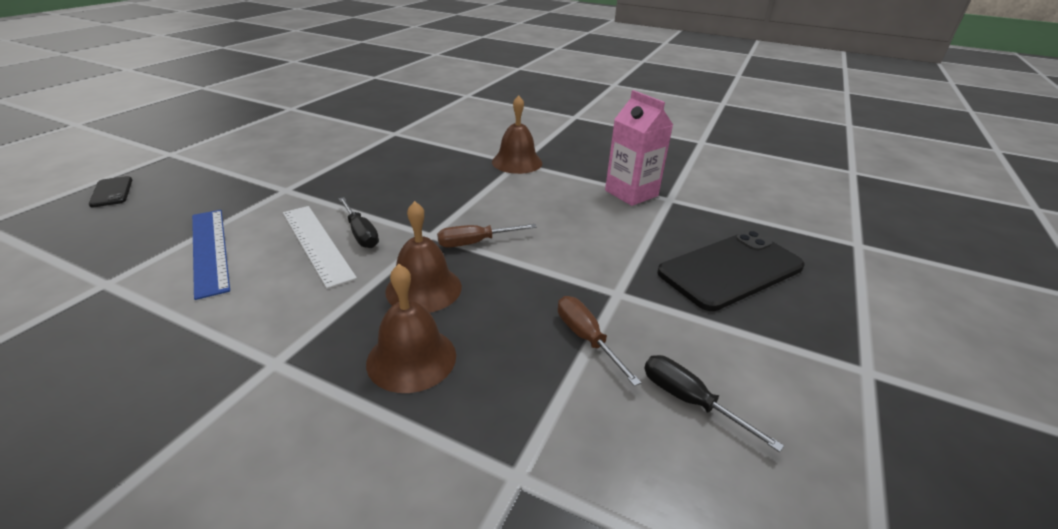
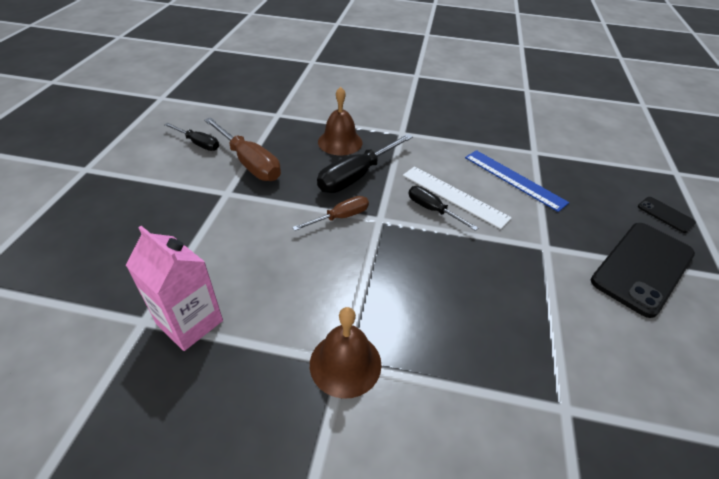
camera: 165 degrees right, 10 degrees up
brown bell [385,201,462,313] -> black screwdriver [317,134,413,193]
brown screwdriver [558,296,642,386] -> brown screwdriver [204,117,281,181], size x1.71
black phone [657,230,805,311] -> black phone moved to [591,223,695,318]

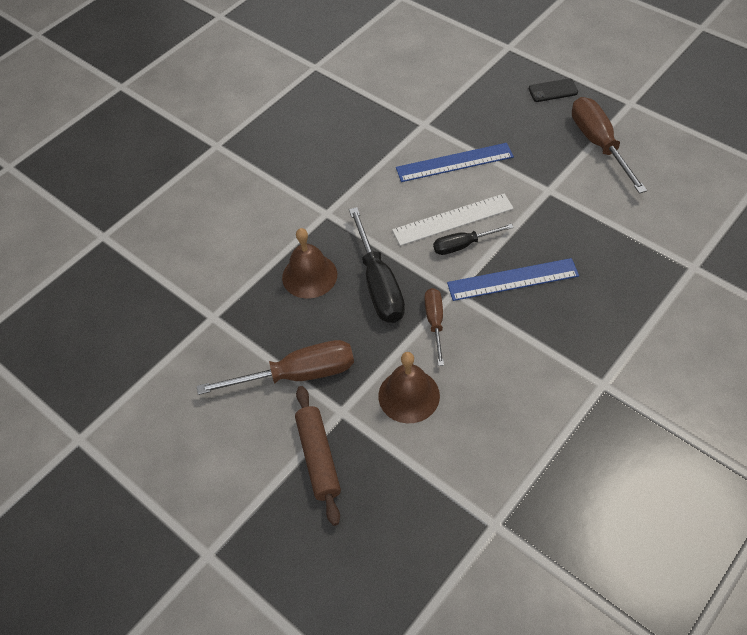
camera: 55 degrees left, 10 degrees up
pink carton [126,226,223,351] -> none
black screwdriver [164,123,219,151] -> none
brown bell [310,307,382,399] -> brown bell moved to [378,352,440,423]
black phone [591,223,695,318] -> brown screwdriver [572,97,647,194]
none -> brown rolling pin [295,386,341,526]
none -> blue ruler [447,258,579,301]

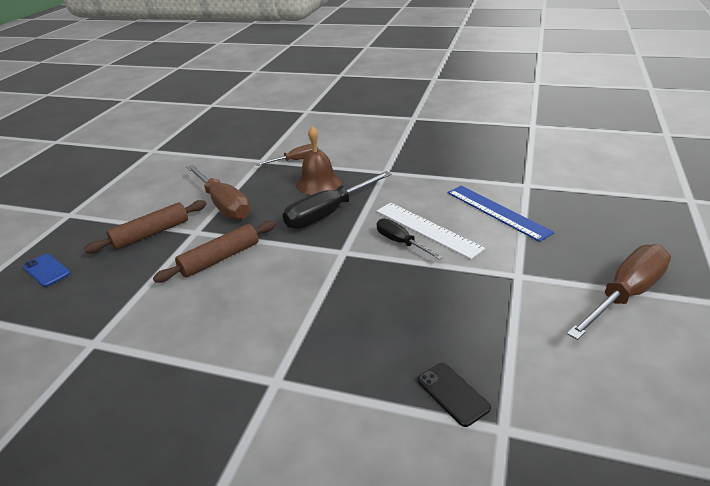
camera: 65 degrees right, 20 degrees down
brown bell [378,352,440,423] -> brown rolling pin [153,221,276,283]
brown screwdriver [425,288,444,366] -> brown screwdriver moved to [255,144,318,166]
blue ruler [447,258,579,301] -> none
black phone [529,78,578,102] -> black phone moved to [418,363,491,427]
none -> blue phone [23,254,70,287]

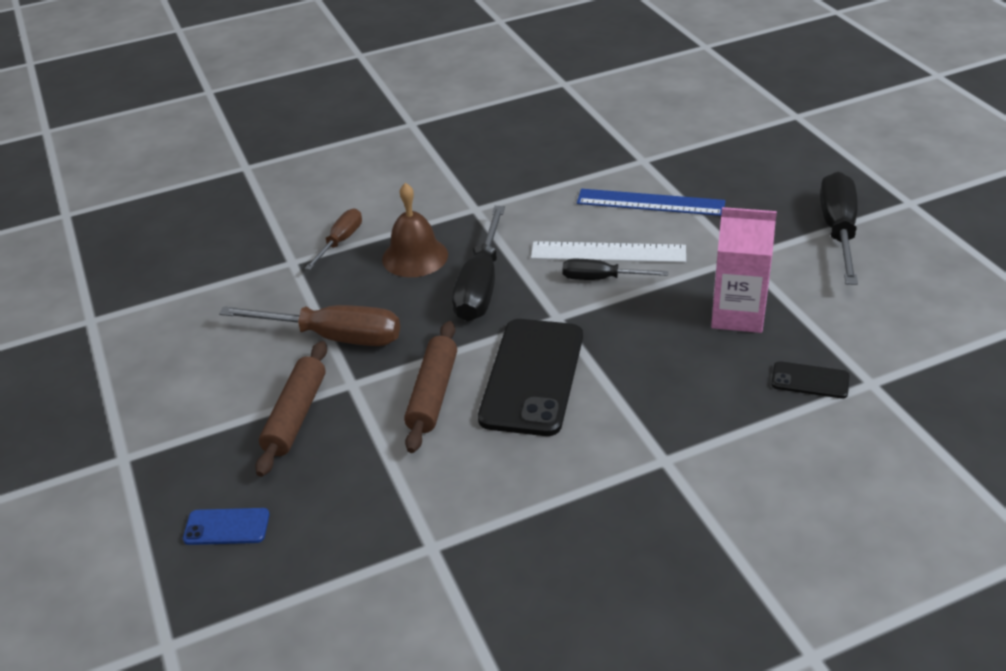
camera: 40 degrees left, 5 degrees up
brown screwdriver [567,244,671,340] -> black screwdriver [820,172,858,285]
none -> black phone [478,319,583,436]
none -> pink carton [711,207,777,333]

